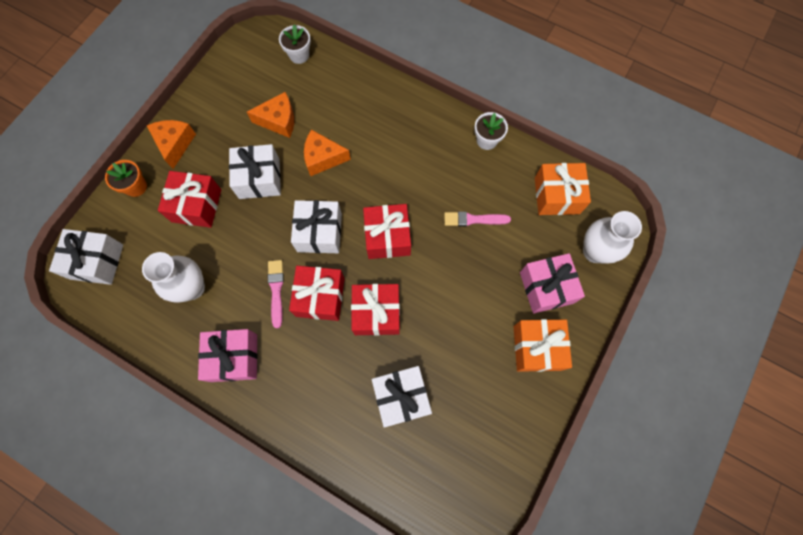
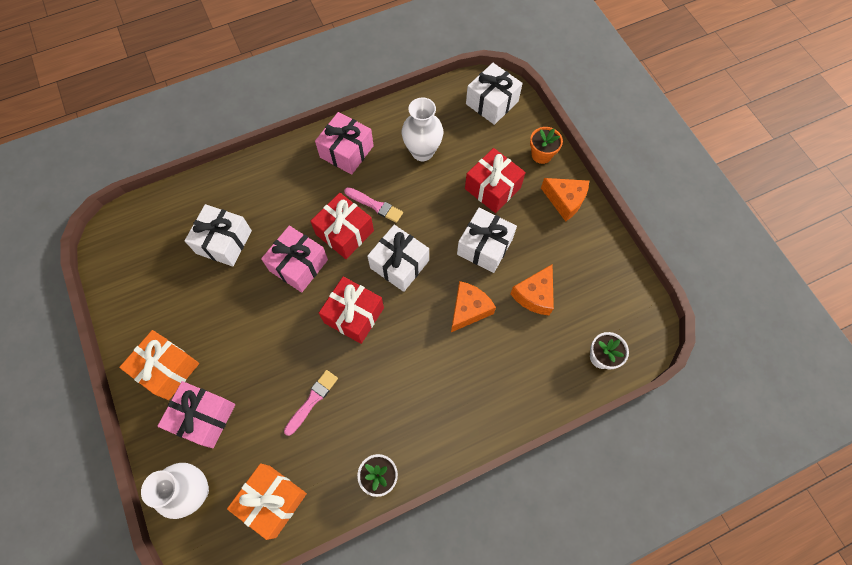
camera: 125 degrees right, 5 degrees down
red gift [351,284,400,335] -> pink gift [261,226,328,292]

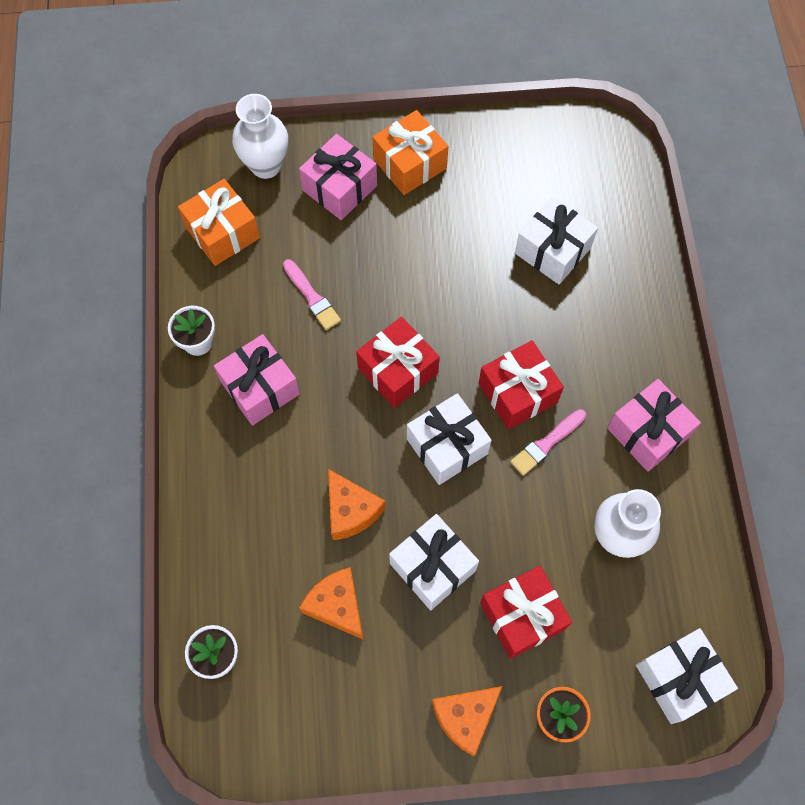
camera: 110 degrees right, 0 degrees up
pink gift [261,226,328,292] -> pink gift moved to [214,334,300,426]

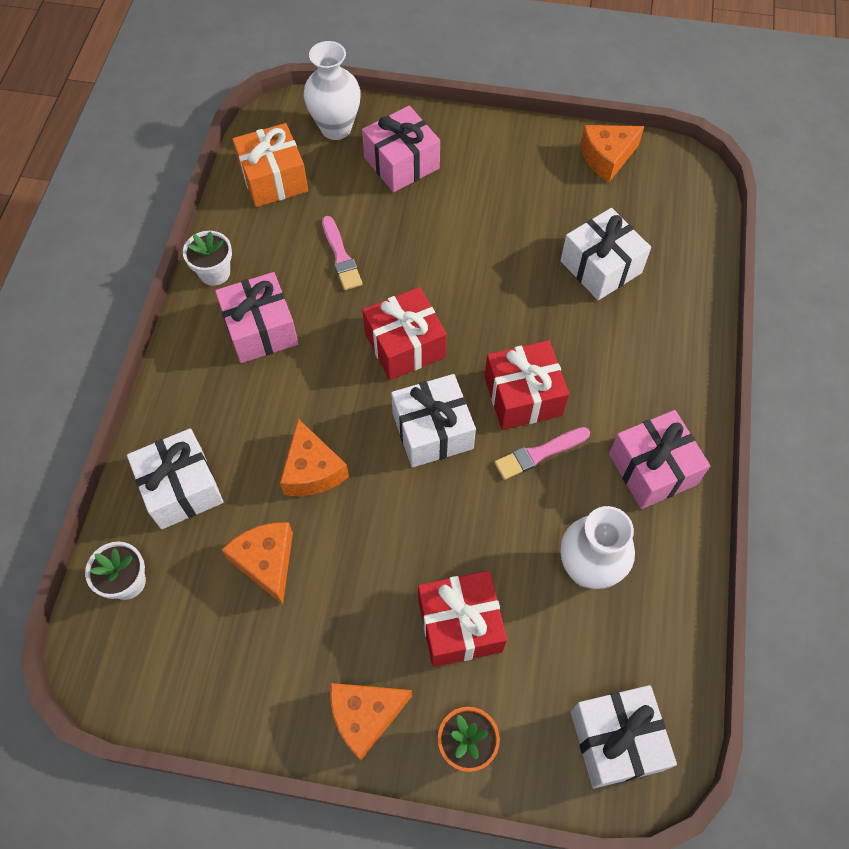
camera: 15 degrees right, 5 degrees down
orange gift [372,110,448,195] -> none
white gift [389,514,479,610] -> white gift moved to [127,428,224,530]
none -> orange cheese [580,125,644,182]

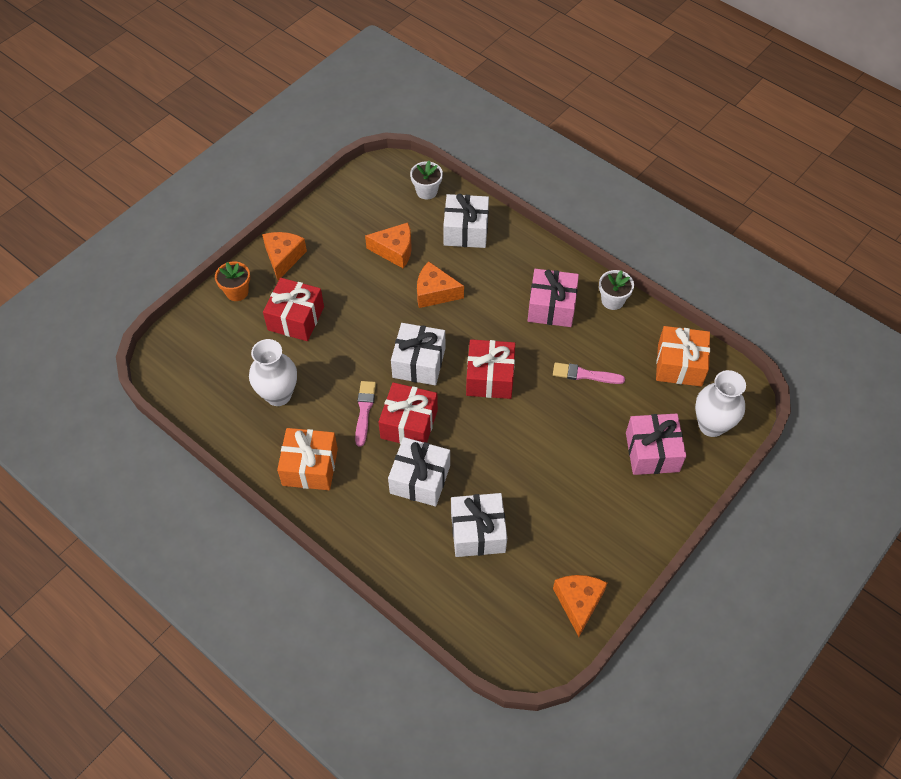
camera: 120 degrees right, 5 degrees down
white gift [571,685,677,788] -> white gift moved to [388,437,450,507]
pink gift [609,410,710,509] -> orange gift [277,428,338,490]

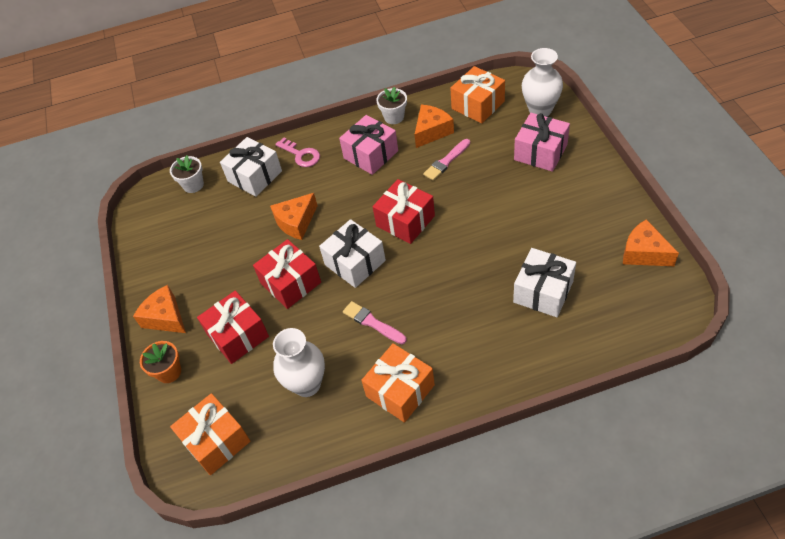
camera: 50 degrees left, 5 degrees down
orange cheese [365,222,412,268] -> orange cheese moved to [414,105,454,148]
red gift [379,382,438,444] -> red gift moved to [253,239,321,309]
white gift [388,437,450,507] -> none
none -> orange gift [170,393,250,475]
none -> pink key [275,137,320,167]

